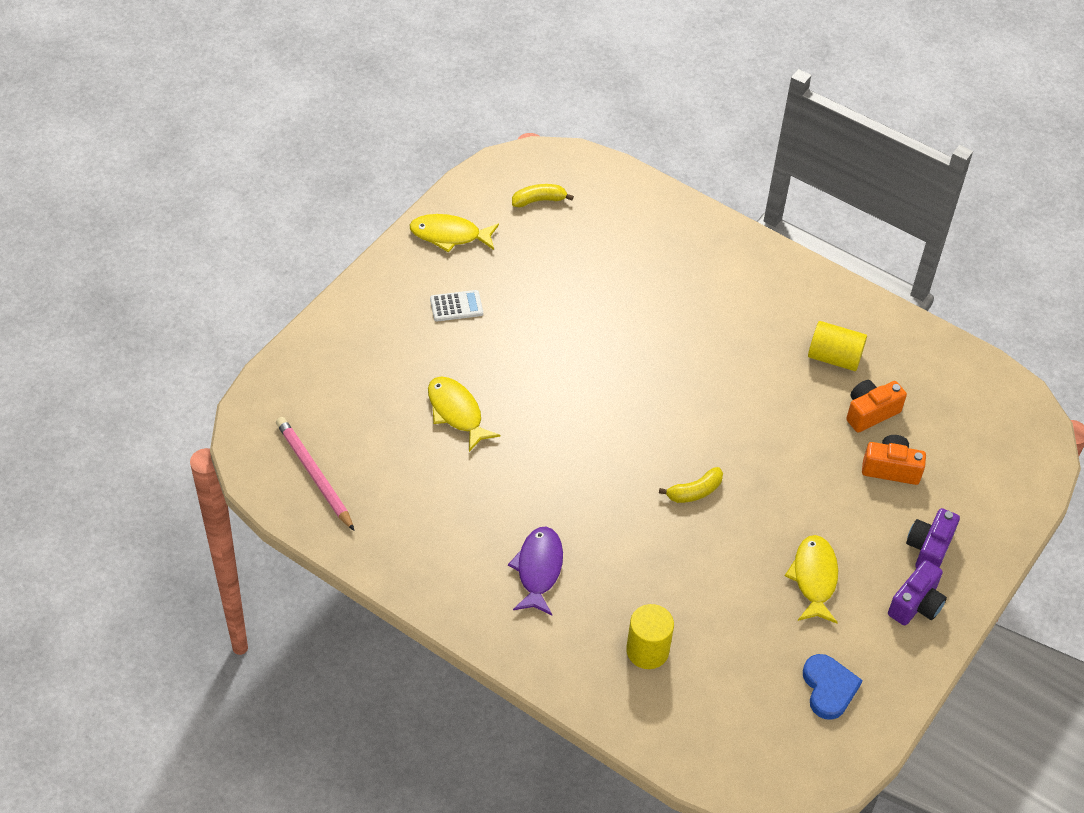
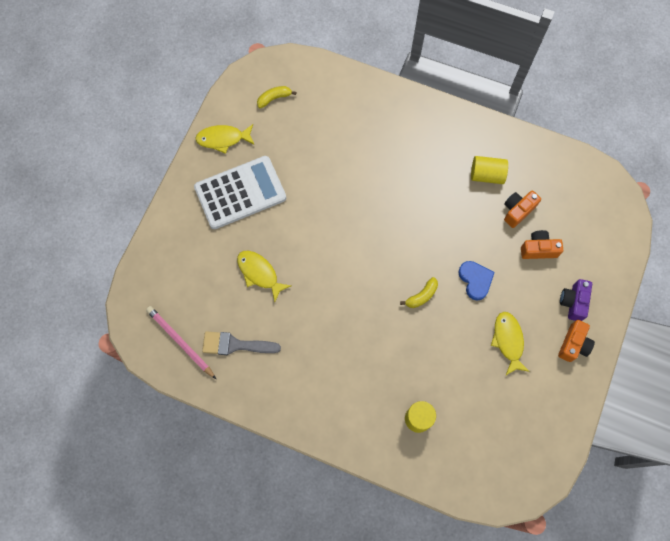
camera: 10 degrees left, 20 degrees up
white calculator [430,290,483,322] -> white calculator [194,156,286,229], size x2.48
purple fish [508,527,563,615] -> none
blue heart [803,654,863,720] -> blue heart moved to [458,261,495,301]
purple camera [888,560,947,626] -> orange camera [558,320,595,362]
none -> grey brush [202,331,281,355]

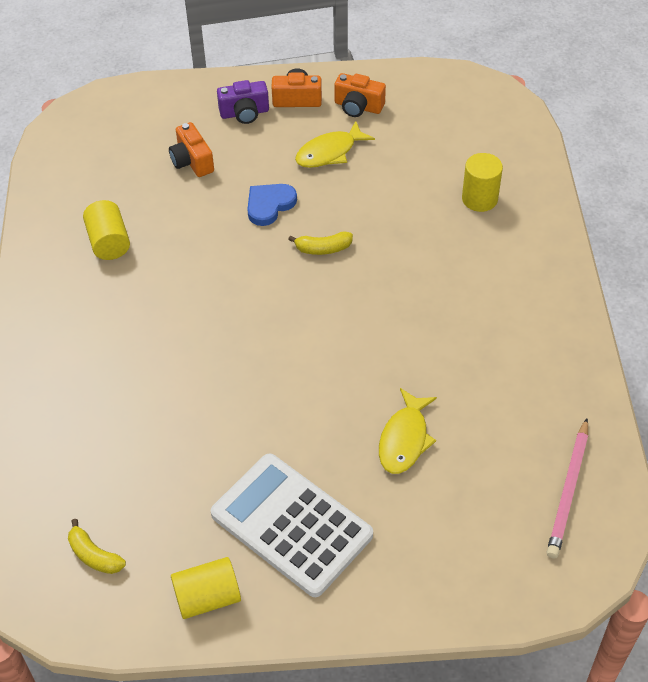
camera: 115 degrees left, 20 degrees down
yellow fish [195,124,255,154] -> yellow cylinder [171,557,241,619]
grey brush [202,331,281,355] -> none
yellow banana [400,277,438,308] -> yellow banana turned 150 degrees clockwise [288,231,353,255]
orange camera [504,191,541,228] -> orange camera moved to [334,73,386,117]

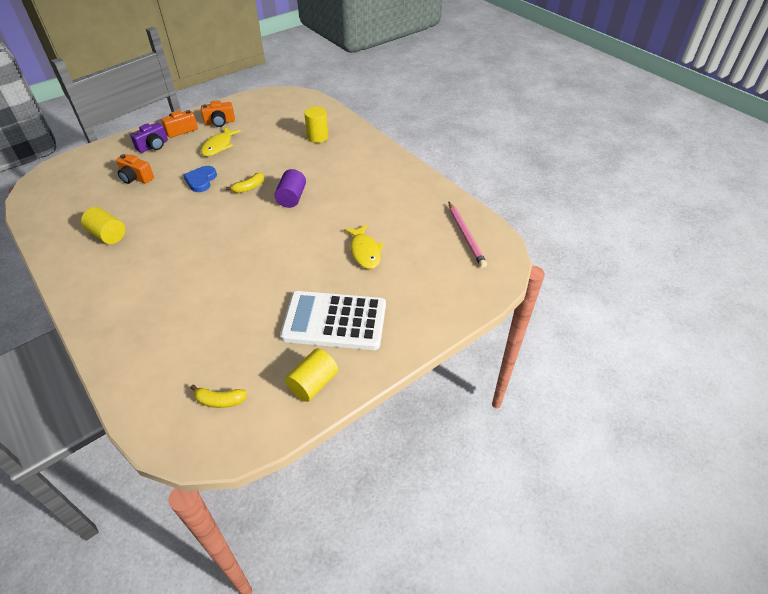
camera: 35 degrees left, 5 degrees down
none -> purple cylinder [274,169,306,208]

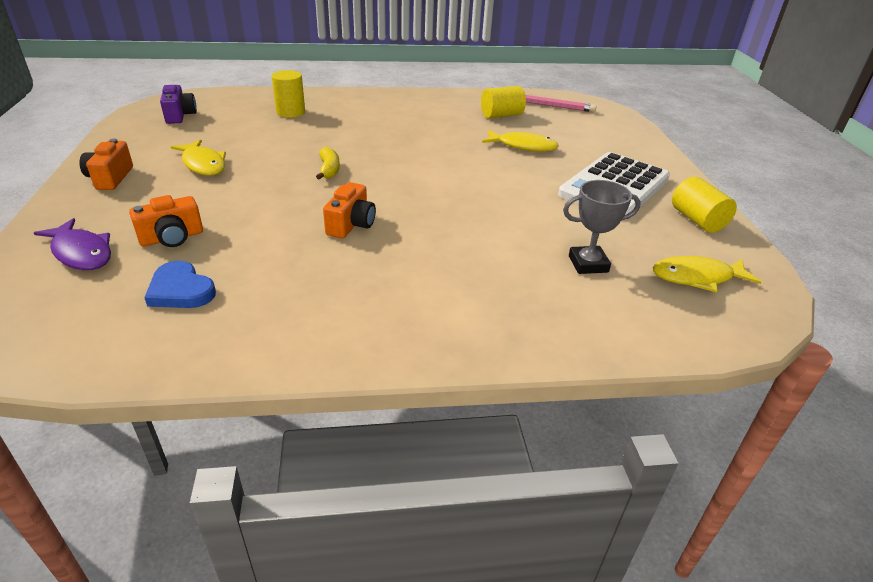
camera: 60 degrees left, 10 degrees down
yellow cylinder [81,207,125,244] -> yellow cylinder moved to [481,86,526,118]
purple camera [130,122,168,153] -> purple camera moved to [160,85,197,124]
blue heart [183,166,217,192] -> blue heart moved to [144,261,216,308]
yellow banana [191,385,247,408] -> yellow fish [653,256,762,292]
orange camera [201,100,235,127] -> orange camera moved to [323,182,376,239]
purple cylinder [274,169,306,208] -> none
none -> purple fish [34,218,111,270]
none -> grey trophy [563,180,641,274]

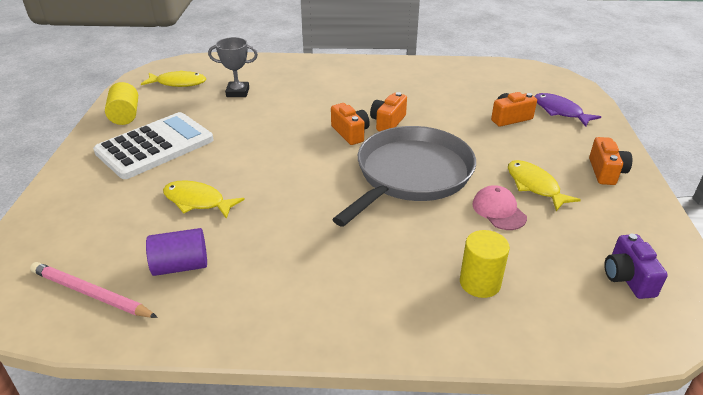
camera: 170 degrees left, 0 degrees up
blue heart [144,261,216,308] -> none
yellow banana [316,147,340,179] -> grey pan [332,126,476,227]
yellow cylinder [481,86,526,118] -> purple cylinder [146,228,207,276]
none -> orange camera [331,103,370,145]
none -> pink cap [472,185,527,230]

